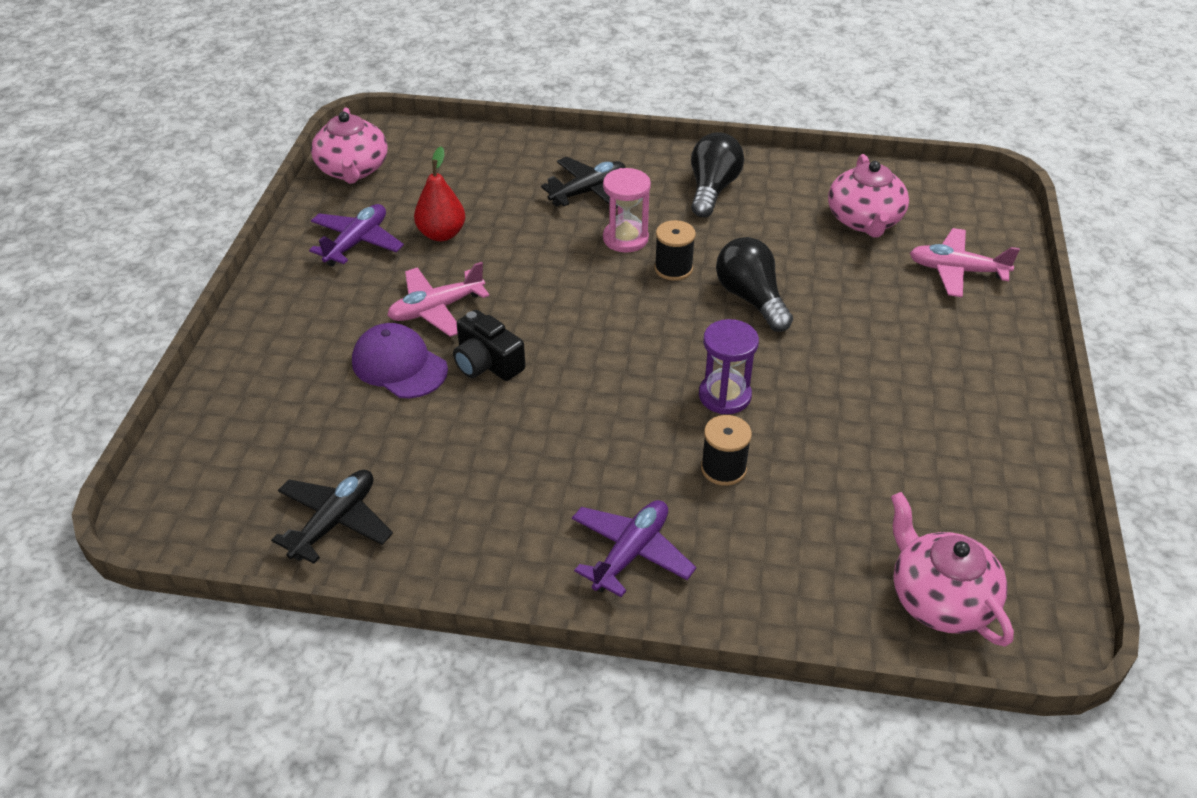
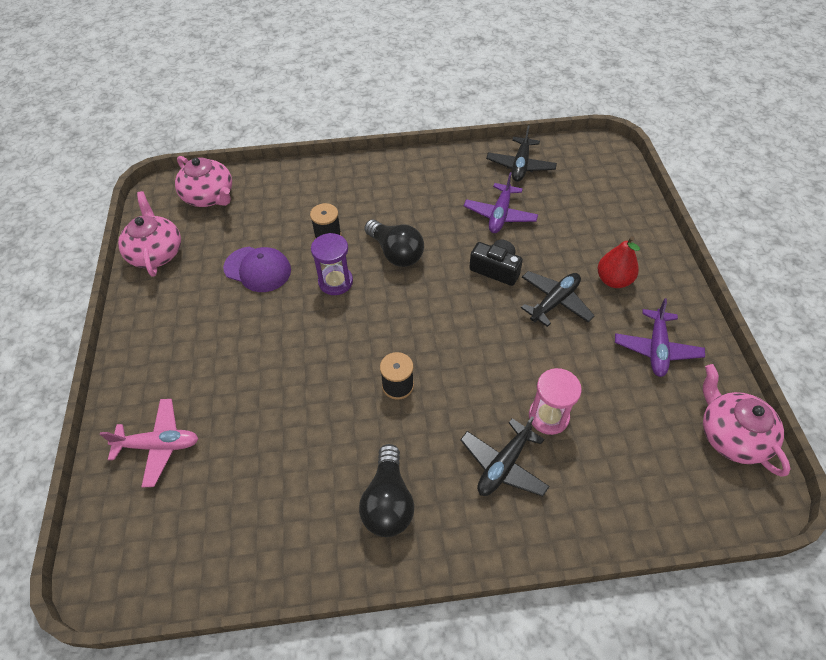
camera: 165 degrees right, 10 degrees up
purple cap [352,323,448,398] -> purple cap moved to [223,246,291,292]
pink plane [387,262,490,337] -> black plane [521,271,595,327]
red pear [414,147,465,241] -> red pear moved to [598,236,640,288]
purple plane [572,500,696,597] -> purple plane moved to [464,172,538,233]
pink hourglass [603,168,651,253] -> pink hourglass moved to [529,368,582,435]
black light bulb [716,237,793,332] -> black light bulb moved to [364,220,424,267]
pink teapot [828,154,909,237] -> pink teapot moved to [118,191,181,277]

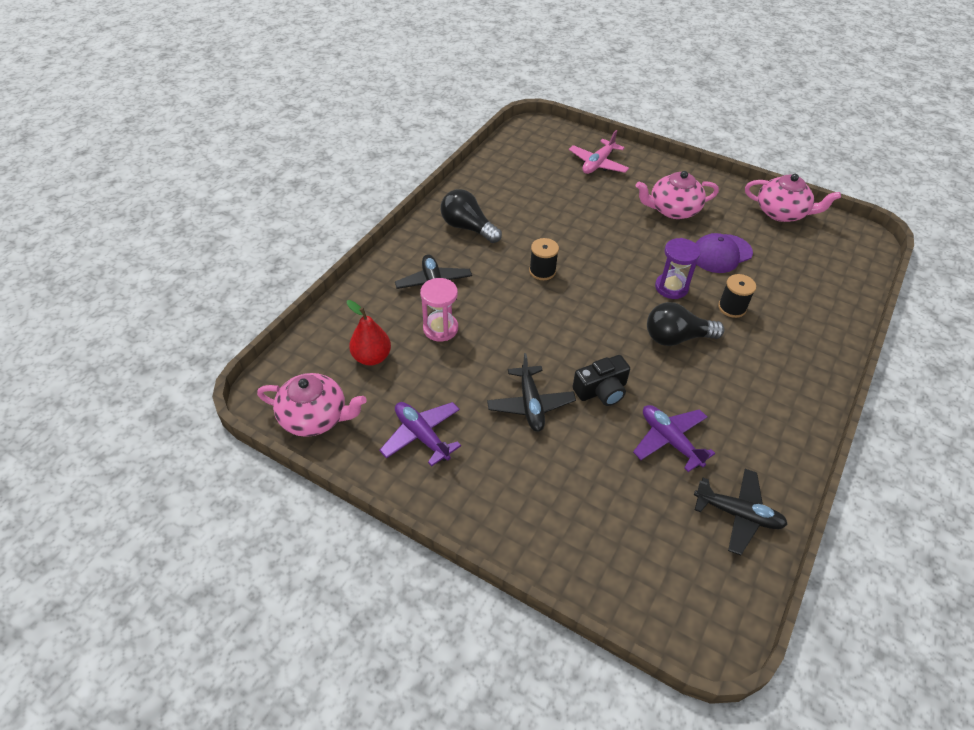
camera: 125 degrees right, 5 degrees down
pink teapot [175,156,232,207] -> pink teapot moved to [636,171,719,219]
black plane [486,125,557,182] -> black plane turned 150 degrees clockwise [694,469,788,555]
red pear [598,236,640,288] -> red pear moved to [347,300,391,366]

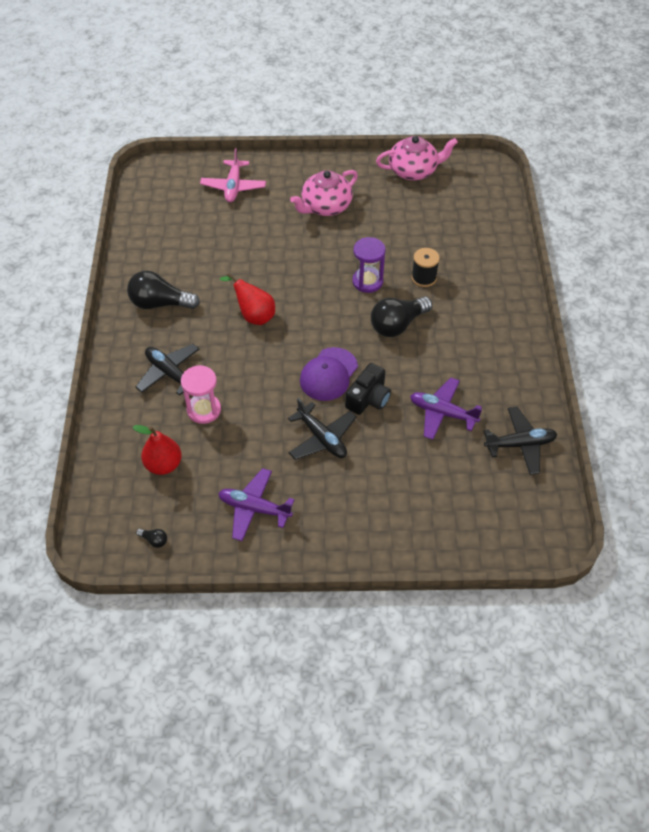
camera: 30 degrees left, 5 degrees up
pink teapot [257,373,367,437] -> black light bulb [136,529,167,548]
black spool [529,238,559,280] -> red pear [220,273,275,325]
purple cap [696,233,753,273] -> purple cap moved to [300,347,358,401]

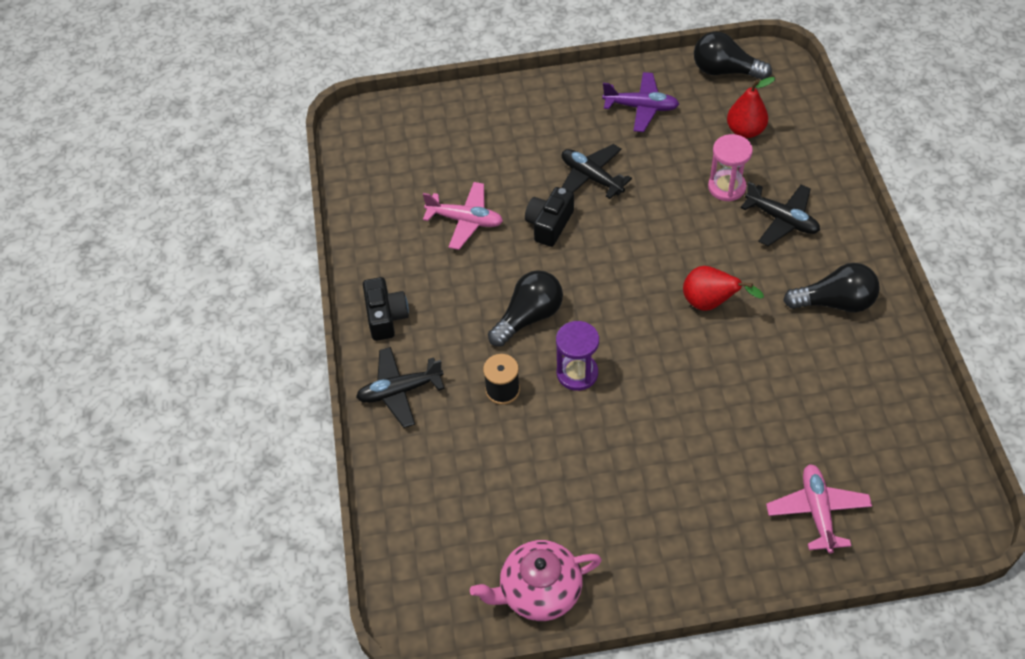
camera: 175 degrees right, 0 degrees up
black light bulb [136,529,167,548] -> black light bulb [694,32,772,80], size x2.42
pink teapot [290,170,358,216] -> none
purple cap [300,347,358,401] -> none
purple plane [410,378,482,440] -> pink plane [423,182,503,250]
black plane [484,407,557,475] -> black plane moved to [356,347,444,428]
none -> black camera [363,277,409,341]

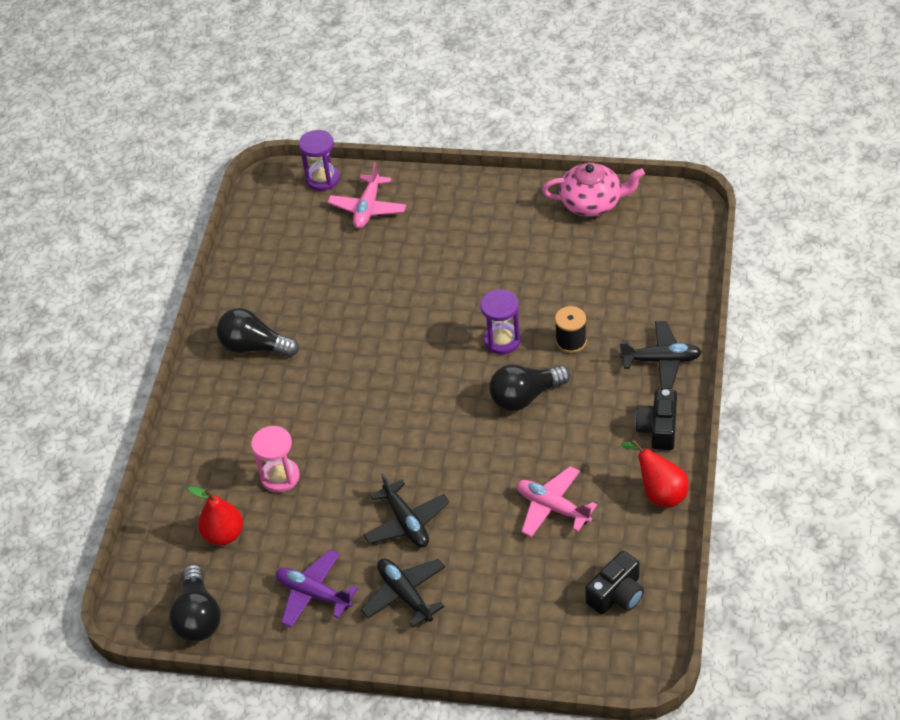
camera: 160 degrees left, 5 degrees down
black camera [525,187,574,247] -> black camera moved to [585,551,644,614]
red pear [683,266,764,311] -> red pear moved to [621,440,689,508]
black light bulb [694,32,772,80] -> black light bulb turned 45 degrees clockwise [169,564,221,642]
black plane [741,182,820,246] -> black plane moved to [361,558,445,628]
none -> purple hourglass [299,130,340,191]

